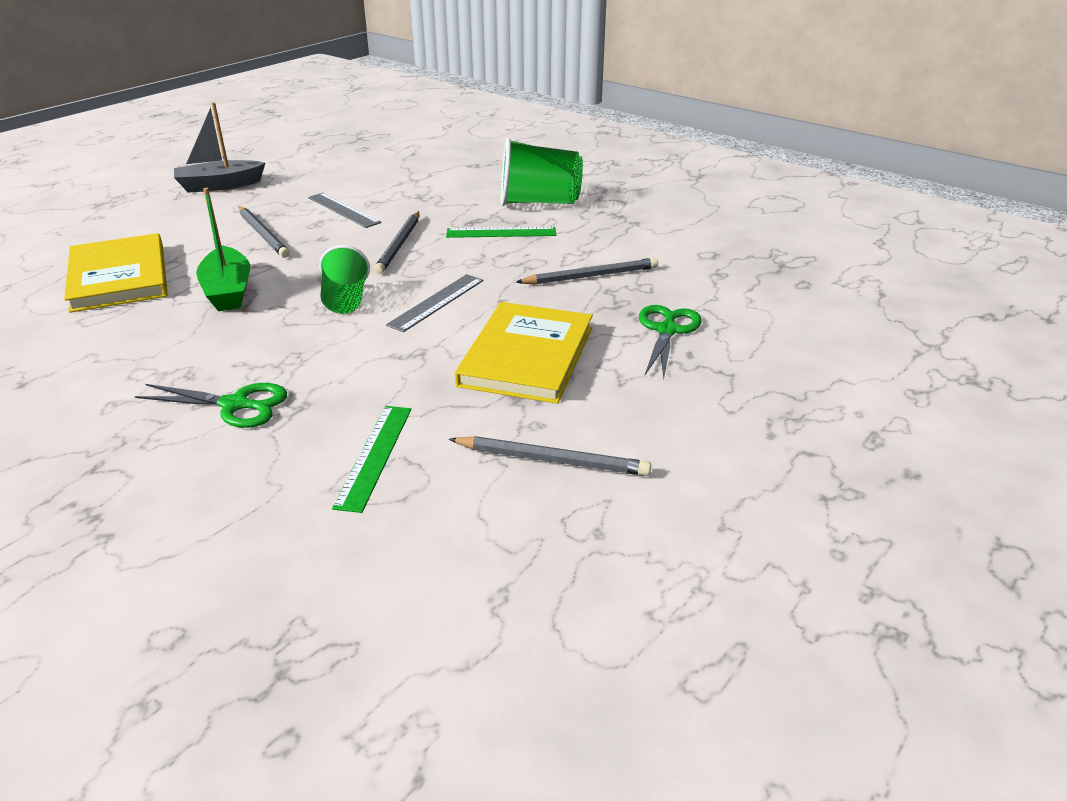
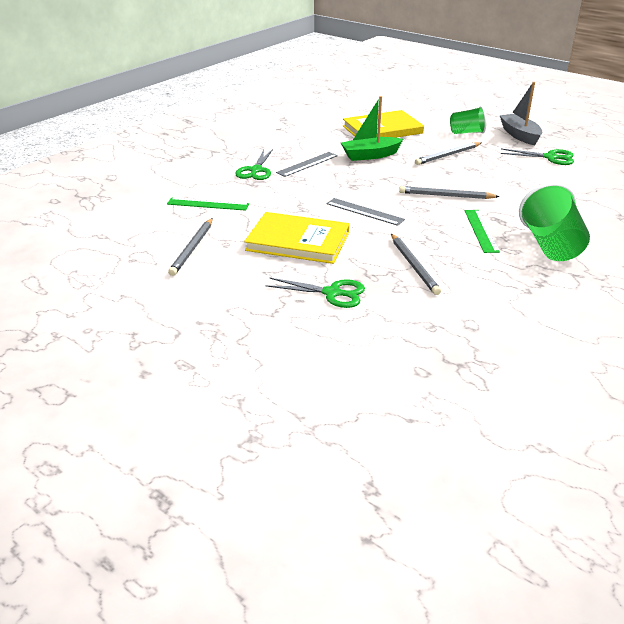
camera: 90 degrees right, 0 degrees up
grey ruler [308,193,382,228] -> grey ruler moved to [276,152,338,177]
green cup [319,245,370,314] -> green cup moved to [450,106,487,134]
none -> green scissors [500,149,574,165]

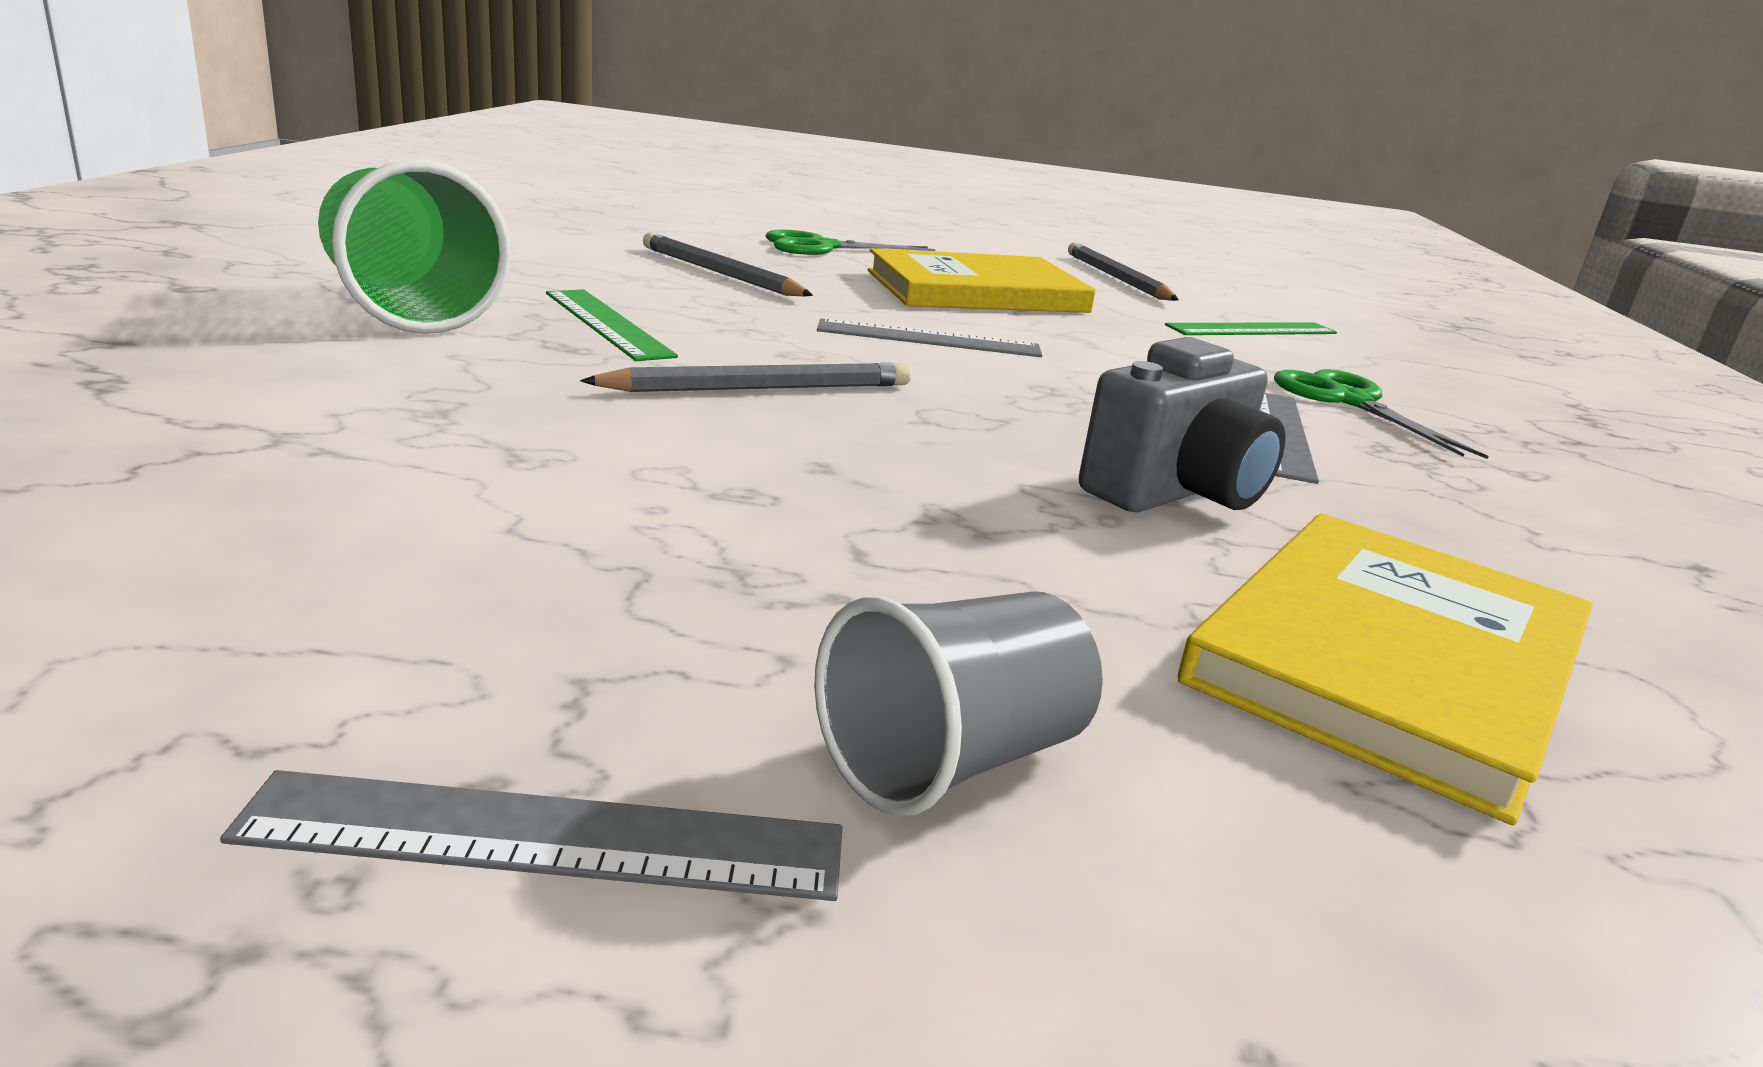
camera: 145 degrees right, 10 degrees down
green boat [341,96,403,161] -> grey camera [1079,337,1286,512]
grey pencil [415,142,482,165] -> none
green cup [450,106,487,134] -> grey cup [814,592,1103,816]
grey boat [500,82,542,145] -> grey ruler [220,770,843,901]
green scissors [500,149,574,165] -> none

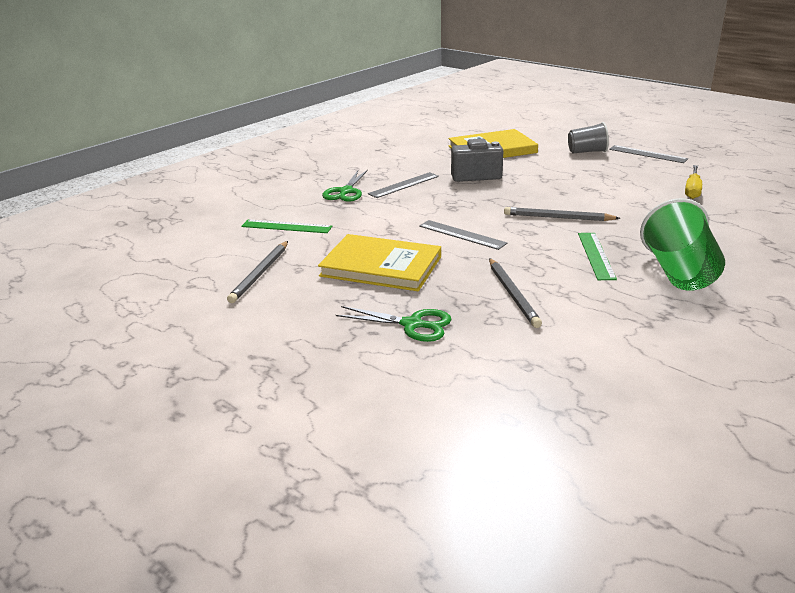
camera: 140 degrees left, 5 degrees up
none -> yellow screwdriver [685,165,702,199]

